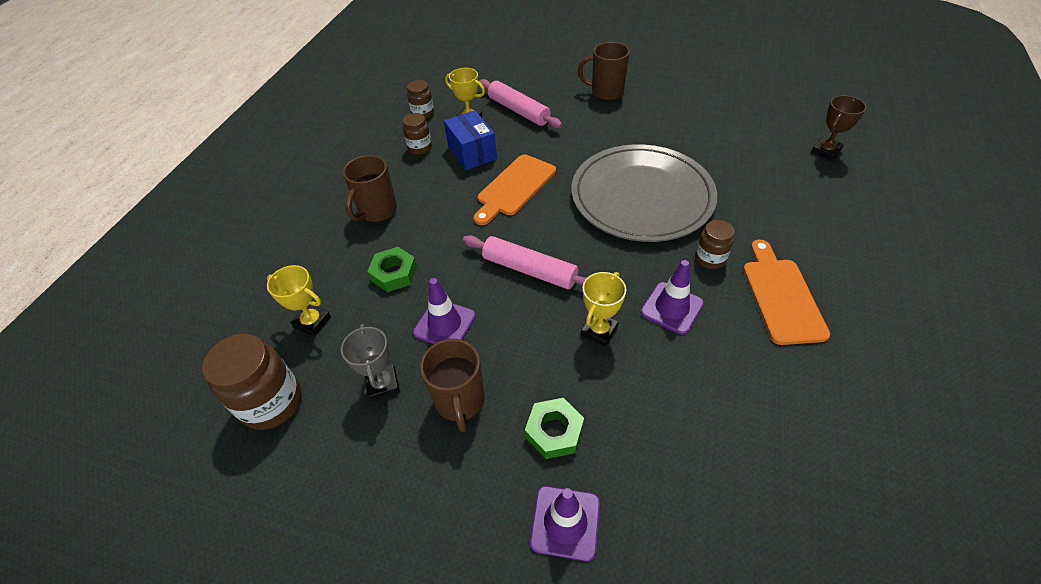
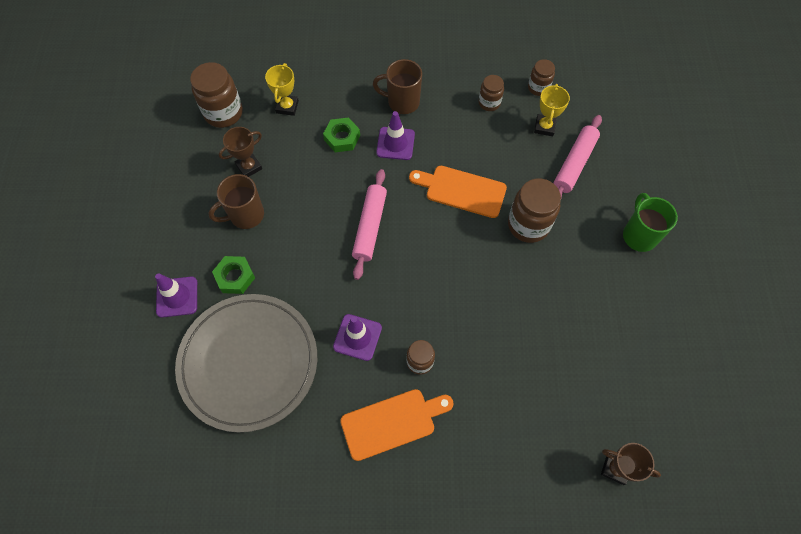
camera: 70 degrees right, 15 degrees up
grey trophy [341,324,400,401] -> brown trophy [219,127,262,177]
purple traffic cone [413,278,476,344] -> purple traffic cone moved to [376,111,415,160]
blue box [444,110,497,170] -> none
grey plate [571,144,717,242] -> grey plate moved to [175,294,317,433]
brown mug [578,42,630,100] -> green mug [623,193,678,252]
yellow trophy [581,272,626,347] -> none
none -> brown jar [508,178,561,243]

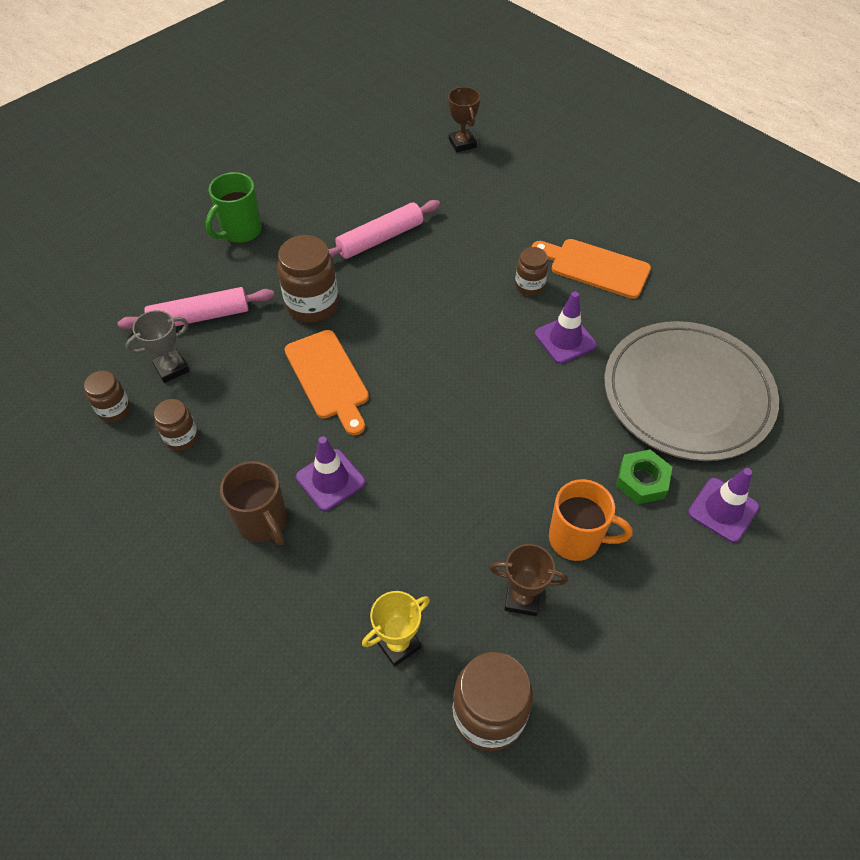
camera: 135 degrees left, 10 degrees down
brown mug [209,174,264,229] -> orange mug [549,479,632,561]
green nut [323,117,360,152] -> none
pink rolling pin [352,169,387,280] -> pink rolling pin moved to [328,200,440,259]
yellow trophy [534,84,570,136] -> grey trophy [126,310,189,383]

